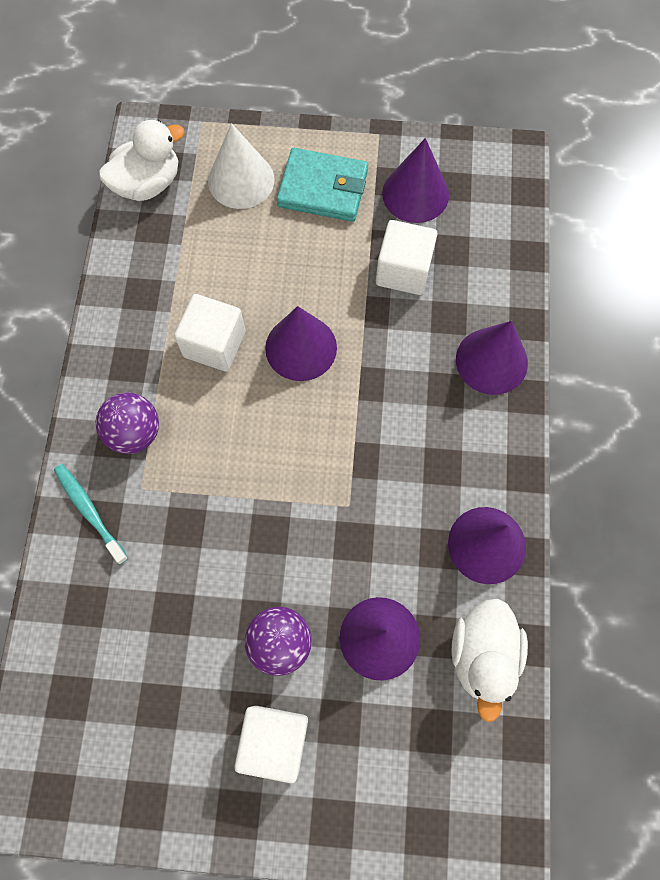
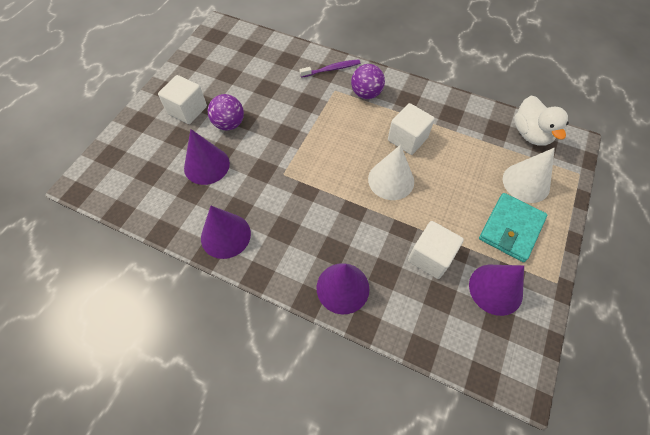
camera: 110 degrees right, 10 degrees down
turquoise toothbrush [54,464,128,565] -> purple toothbrush [299,59,360,78]
purple cone [265,306,337,381] -> white cone [368,145,414,200]
white duck [451,599,528,722] -> none

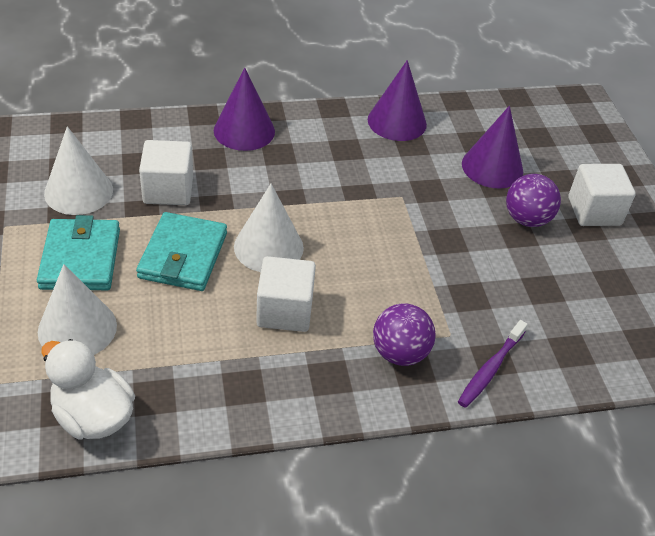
camera: 140 degrees right, 15 degrees down
purple cone [469,265,524,316] -> white cone [44,126,113,215]
none -> turquoise wallet [136,212,227,291]

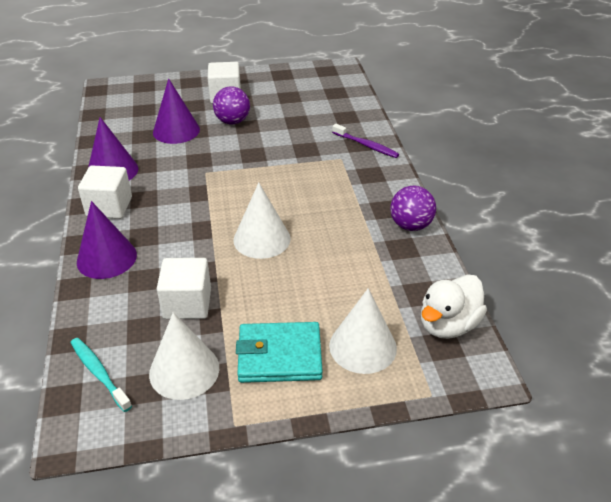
camera: 85 degrees left, 5 degrees down
turquoise wallet [136,212,227,291] -> none
white cube [256,256,316,332] -> white cube moved to [78,165,132,219]
purple ball [373,304,435,366] -> purple ball moved to [390,186,436,231]
none -> turquoise toothbrush [70,338,132,412]

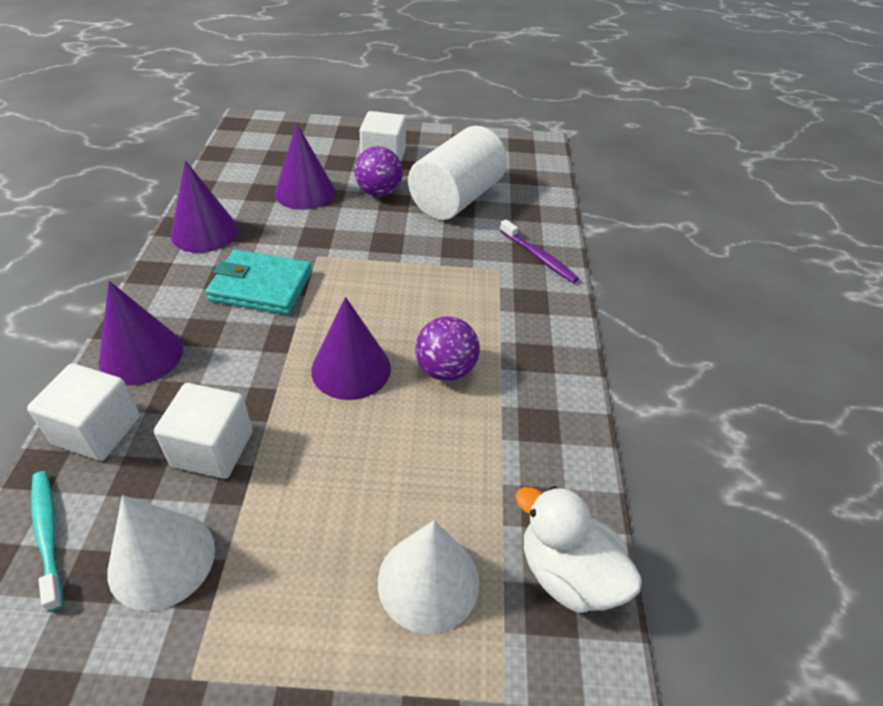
camera: 10 degrees right, 5 degrees up
white cube [78,165,132,219] -> white cube moved to [27,363,140,461]
white cone [233,183,291,259] -> purple cone [311,297,391,400]
turquoise wallet [236,322,323,383] -> turquoise wallet moved to [206,249,312,315]
purple ball [390,186,436,231] -> purple ball moved to [415,316,480,381]
white duck [421,274,487,339] -> white duck turned 75 degrees clockwise [515,486,642,613]
none -> white cylinder [408,126,507,220]

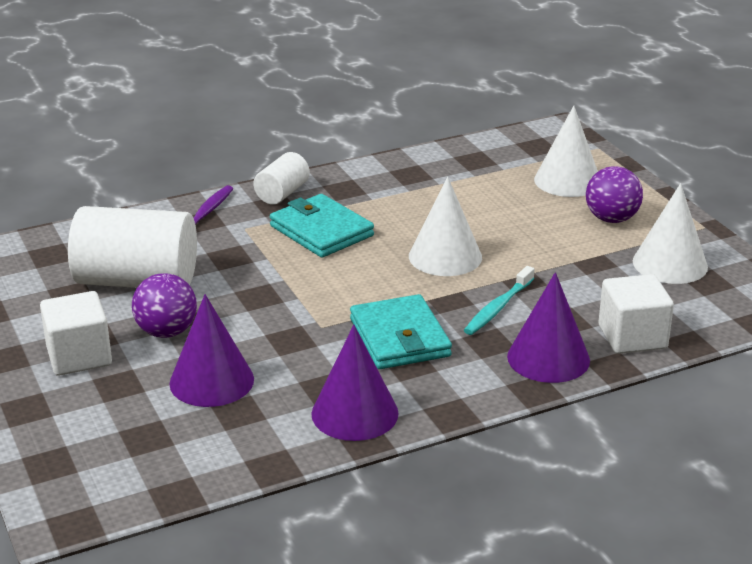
camera: 115 degrees left, 15 degrees down
turquoise toothbrush [31,471,63,612] -> turquoise toothbrush moved to [464,266,534,335]
white cube [154,383,253,479] -> none
purple cone [311,297,391,400] -> white cone [409,177,482,276]
purple ball [415,316,480,381] -> purple ball moved to [586,166,643,223]
white duck [515,486,642,613] -> none
none -> white cylinder [253,152,310,204]
none -> turquoise wallet [270,194,374,258]

